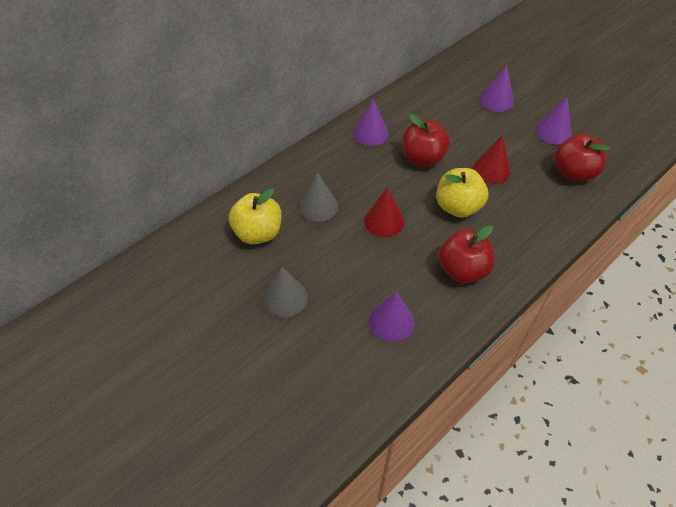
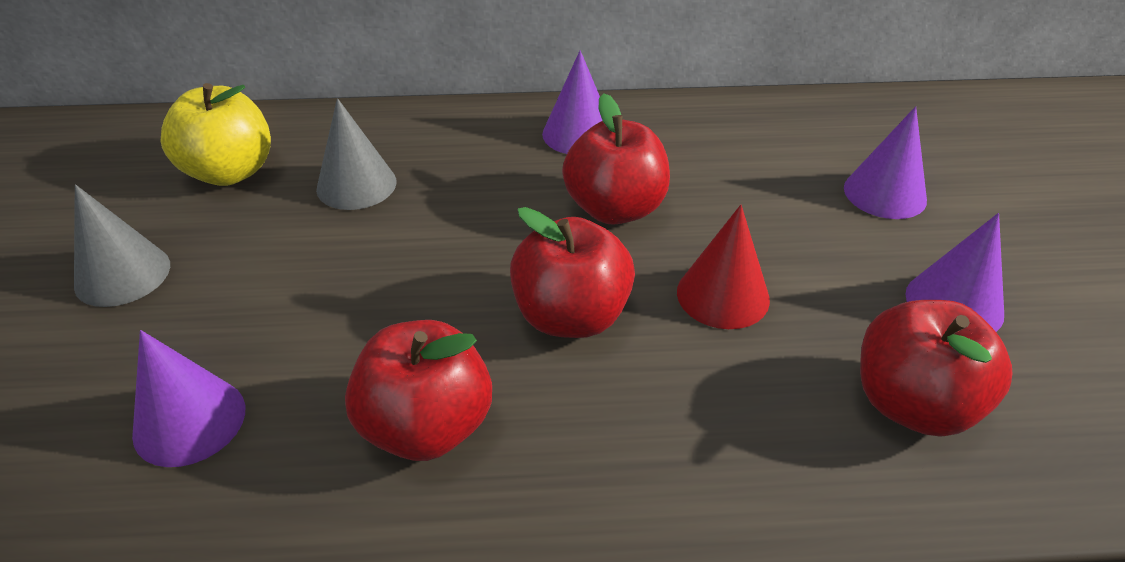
camera: 40 degrees right, 10 degrees down
red cone [364,187,404,237] -> none
yellow apple [436,168,488,218] -> red apple [510,207,635,338]

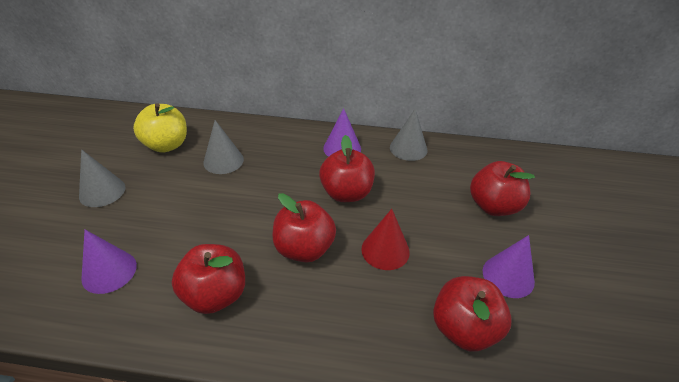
camera: 10 degrees right, 0 degrees up
purple cone [844,106,927,219] -> red apple [470,161,535,216]
none -> grey cone [390,109,428,161]

